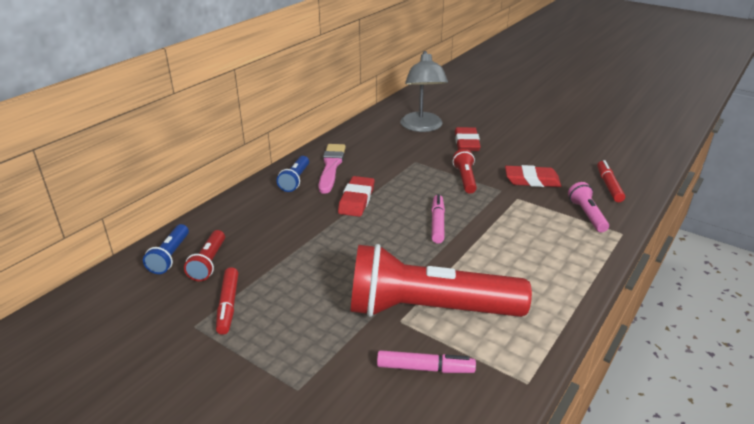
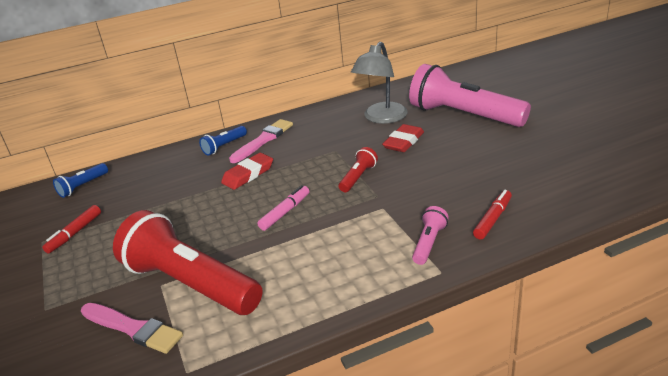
camera: 35 degrees right, 0 degrees up
red flashlight [184,230,225,281] -> none
pink marker [377,350,476,373] -> pink brush [81,303,183,354]
red eraser [505,165,561,187] -> none
none -> pink flashlight [409,64,531,127]

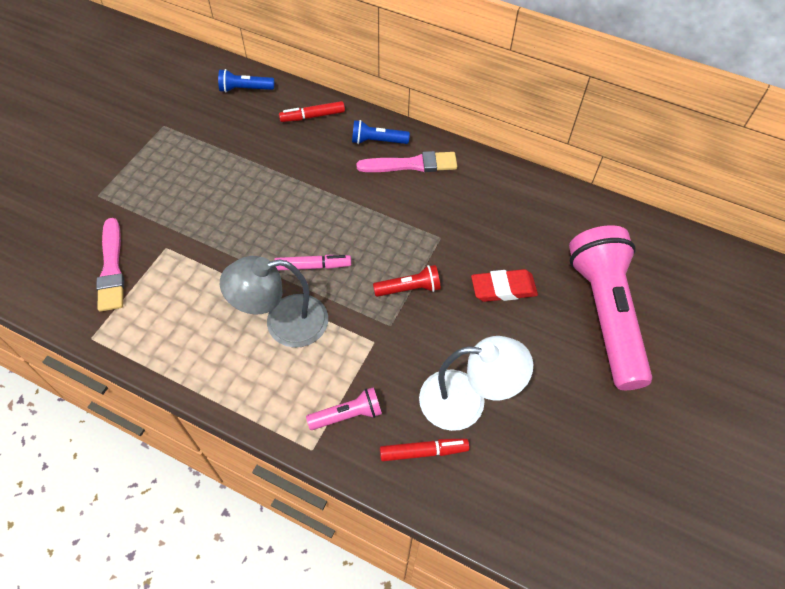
camera: 45 degrees right, 25 degrees up
red marker [42,205,101,254] -> red marker moved to [279,101,345,122]
red flashlight [113,210,263,315] -> none
red eraser [221,153,273,190] -> none
grey lamp [351,42,407,124] -> grey lamp moved to [220,256,328,348]
none -> white lamp [419,336,533,431]

